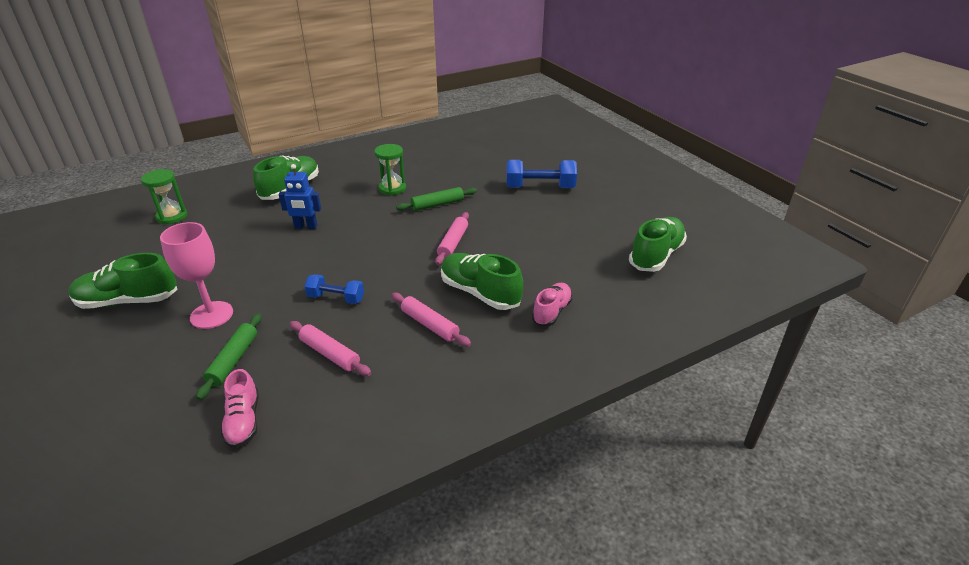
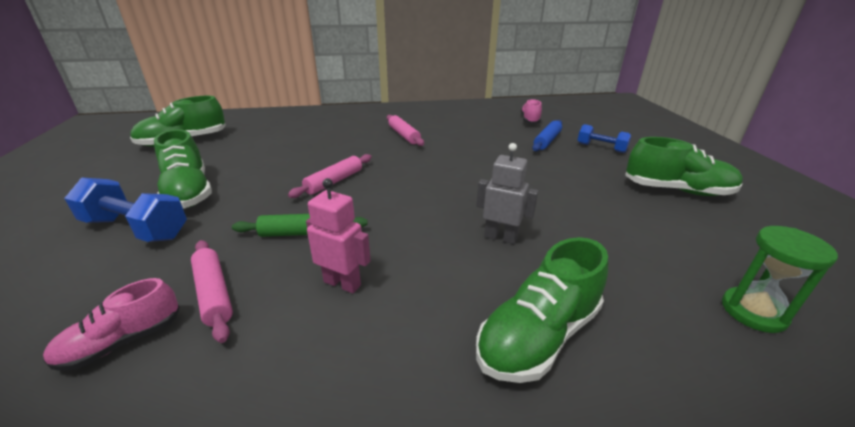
camera: 160 degrees left, 5 degrees down
pink goblet [160,222,233,329] -> none
green rolling pin [196,314,262,400] -> blue rolling pin [532,120,562,151]
blue robot [279,164,321,229] -> grey robot [476,143,538,244]
pink rolling pin [290,321,371,376] -> pink rolling pin moved to [191,240,233,343]
blue dumbbell [304,274,364,304] -> blue dumbbell moved to [578,124,631,153]
green hourglass [374,144,406,196] -> pink robot [306,178,371,293]
green shoe [441,253,523,310] -> green shoe moved to [154,129,212,208]
pink shoe [532,283,573,326] -> pink shoe moved to [43,278,180,371]

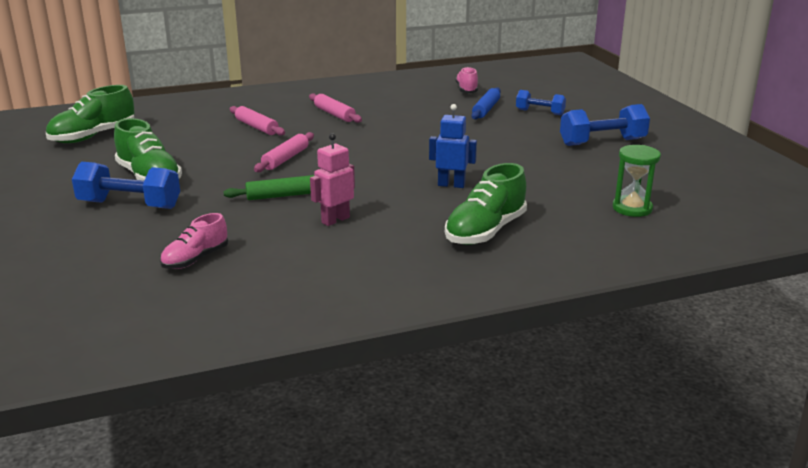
camera: 10 degrees left, 5 degrees down
pink rolling pin [191,240,233,343] -> pink rolling pin moved to [230,106,285,136]
pink robot [306,178,371,293] -> pink robot turned 60 degrees counterclockwise [310,133,355,226]
grey robot [476,143,538,244] -> blue robot [429,104,477,188]
green shoe [625,137,743,196] -> blue dumbbell [560,104,650,146]

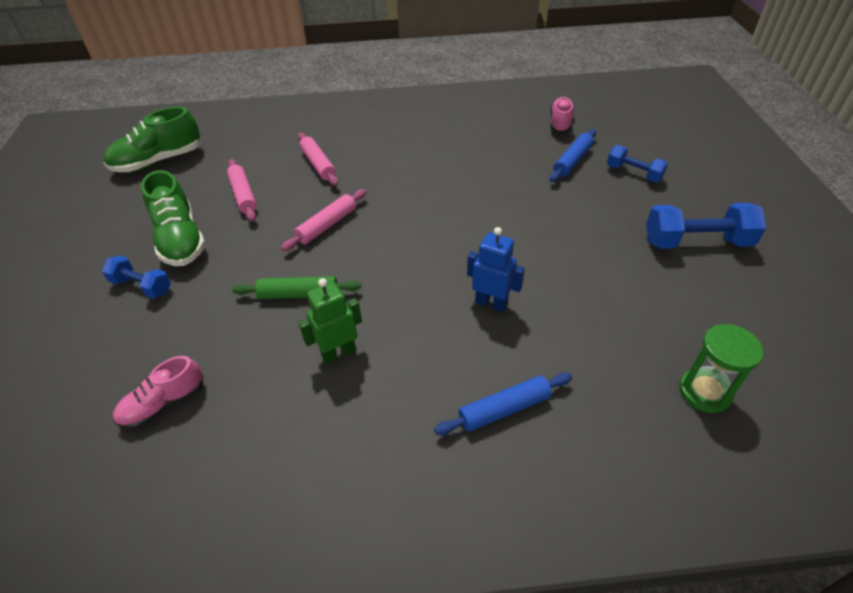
camera: 15 degrees right, 20 degrees up
blue dumbbell [72,162,180,209] -> blue dumbbell [102,255,171,299], size x0.62
pink rolling pin [309,94,362,123] -> pink rolling pin moved to [227,159,257,221]
pink robot [310,133,355,226] -> green robot [298,278,362,364]
green shoe [445,163,527,245] -> blue rolling pin [434,373,572,435]

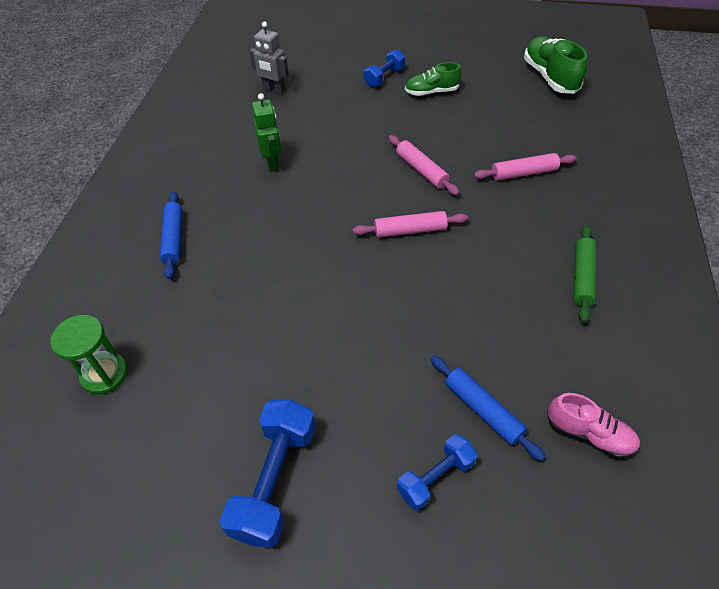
camera: 105 degrees right, 5 degrees up
pink shoe [113,356,203,429] -> grey robot [250,21,289,95]
green shoe [141,170,206,266] -> green shoe [405,62,462,96], size x0.63
pink rolling pin [227,159,257,221] -> pink rolling pin moved to [353,211,468,238]
green rolling pin [232,276,361,299] -> green rolling pin moved to [574,225,596,323]
blue robot [467,227,525,312] -> none

